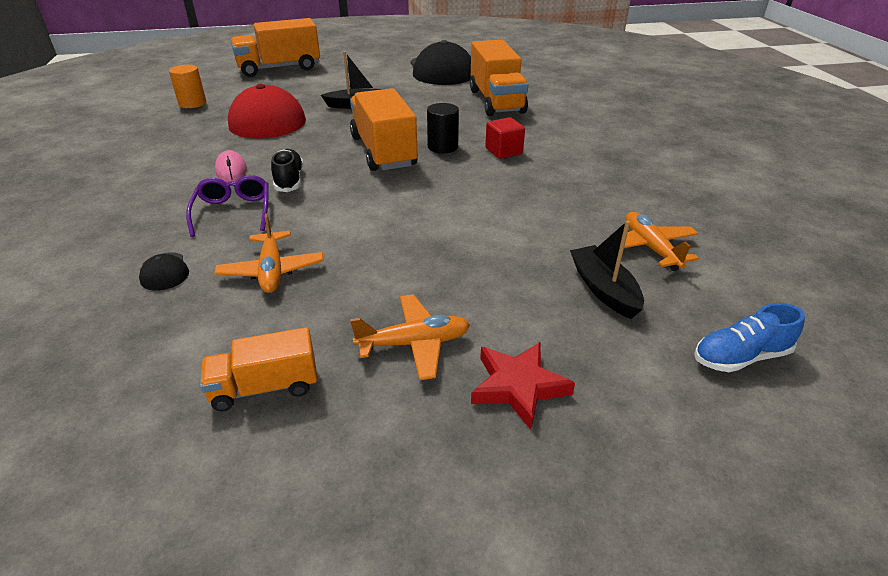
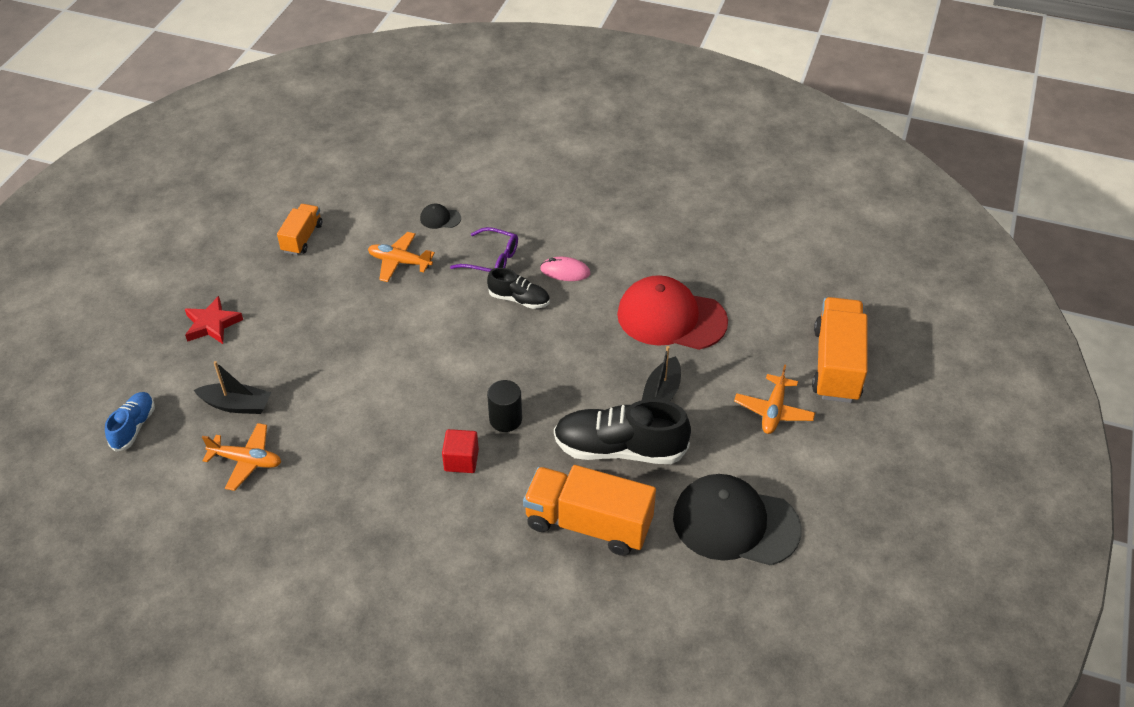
camera: 120 degrees right, 10 degrees up
orange cylinder [169,65,206,108] -> none
orange truck [350,88,418,171] -> none
orange plane [350,294,470,381] -> orange plane moved to [734,364,815,434]
none -> black shoe [554,399,691,464]

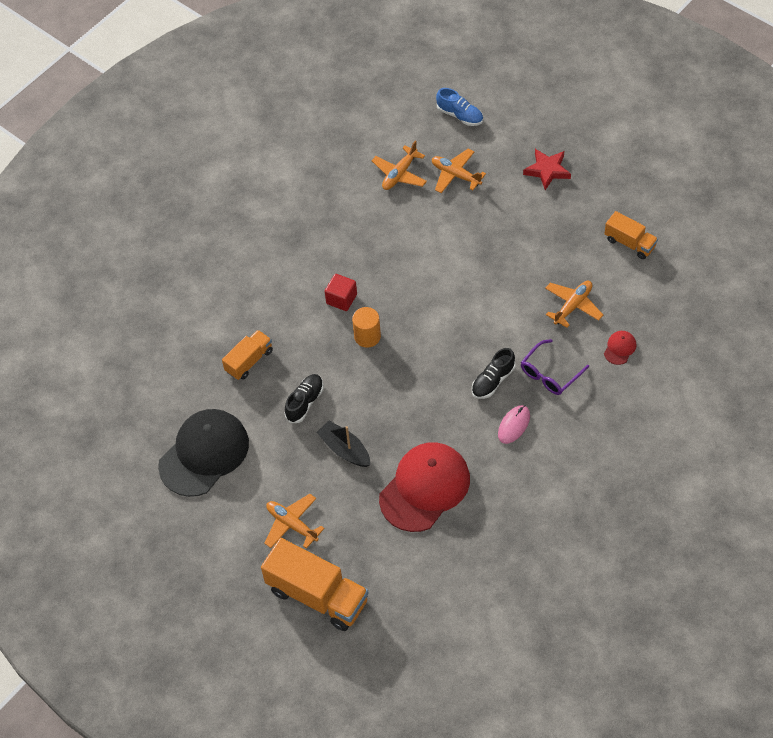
camera: 115 degrees right, 10 degrees up
black boat [194,361,271,414] -> orange plane [432,149,486,193]
black cap [420,204,461,229] -> red cap [604,331,636,365]
black cylinder [487,380,522,432] -> orange cylinder [352,307,381,348]
orange truck [523,465,656,556] -> orange truck [222,330,273,380], size x0.56
black shoe [554,399,691,464] -> black shoe [285,374,324,423], size x0.54

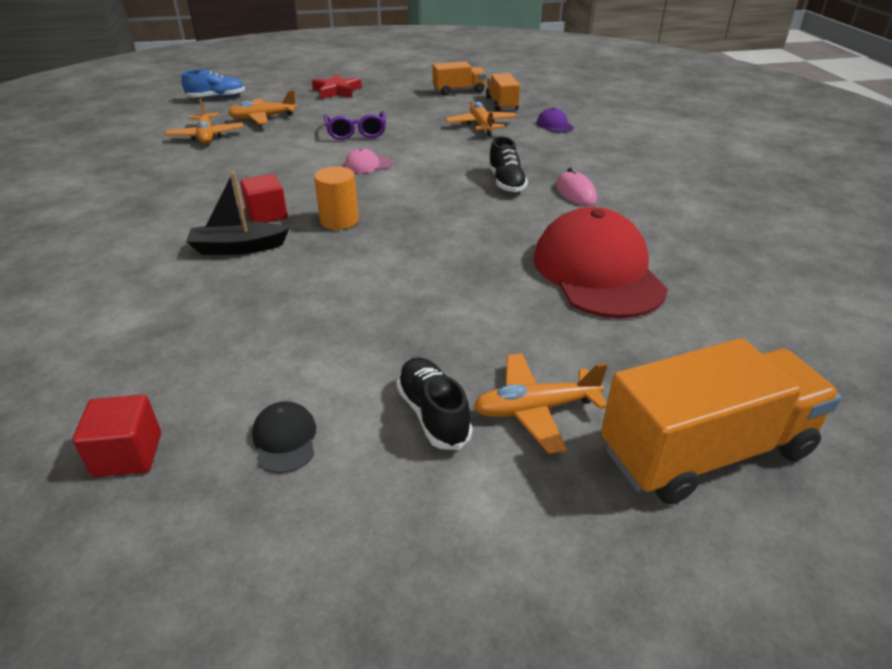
camera: 55 degrees left, 20 degrees down
black cap [158,409,249,497] -> black cap [252,401,316,473], size x0.40
orange truck [222,330,273,380] -> orange truck moved to [485,73,520,111]
black shoe [285,374,324,423] -> black shoe moved to [396,357,472,450]
black boat [316,421,370,467] -> black boat moved to [186,172,289,255]
purple glasses [521,339,589,395] -> purple glasses moved to [324,111,386,140]
red cap [604,331,636,365] -> purple cap [537,108,574,133]
none -> red cube [73,395,161,477]
none -> pink cap [345,148,393,173]

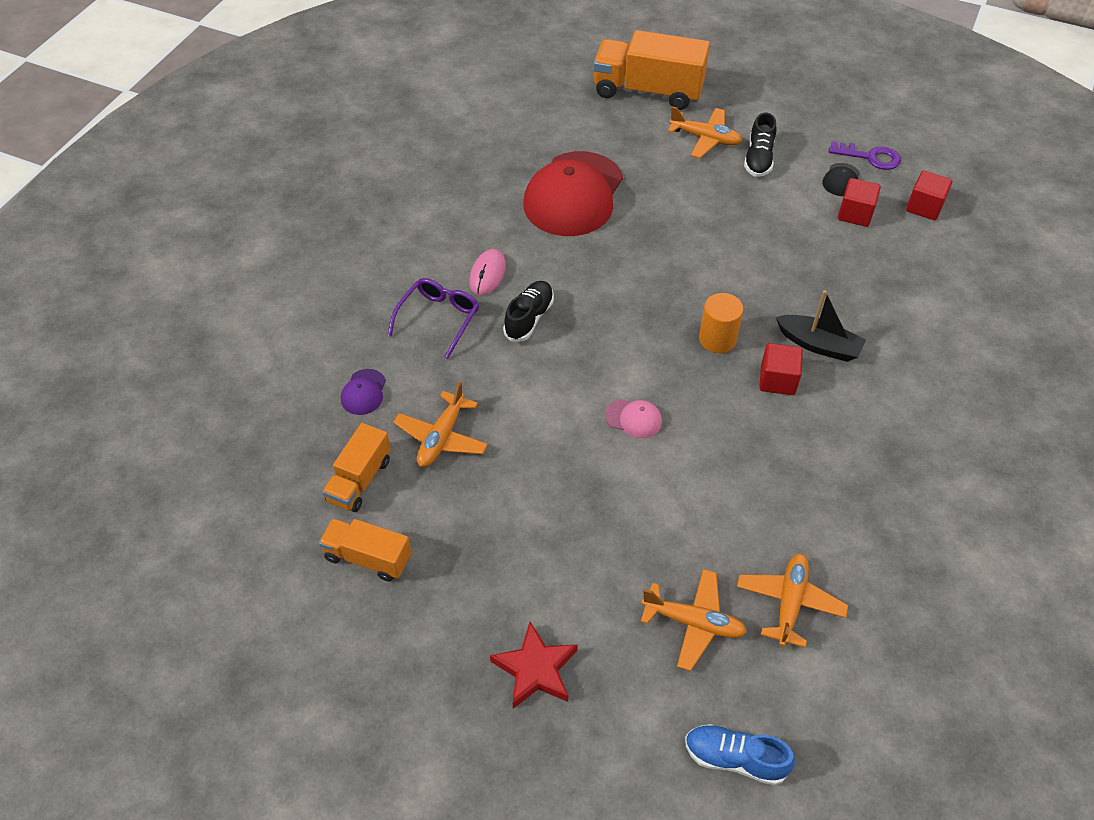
camera: 145 degrees left, 15 degrees up
purple glasses [324,111,386,140] -> purple glasses moved to [387,278,479,359]
none -> purple key [828,142,901,170]
none -> red cube [838,178,881,227]

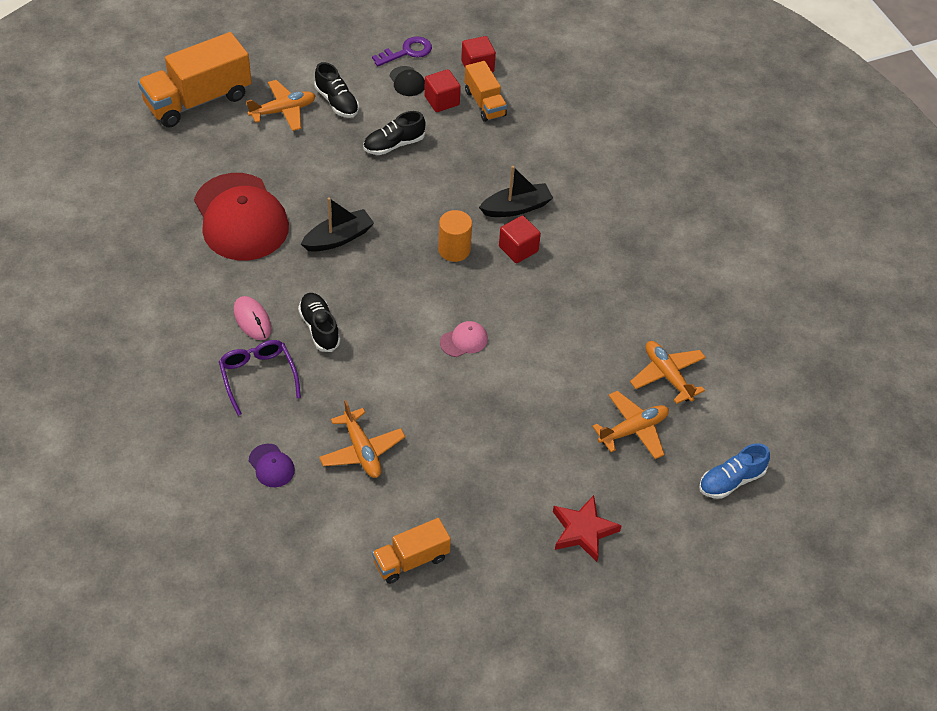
camera: 50 degrees left, 0 degrees up
orange truck [322,423,391,512] -> orange truck moved to [465,61,507,122]
none -> black boat [301,197,374,252]
none -> black shoe [363,111,425,155]

